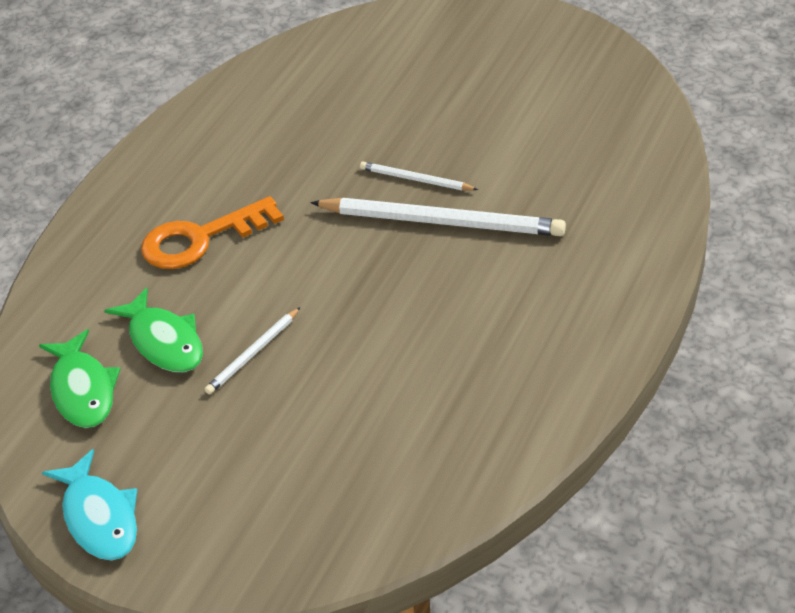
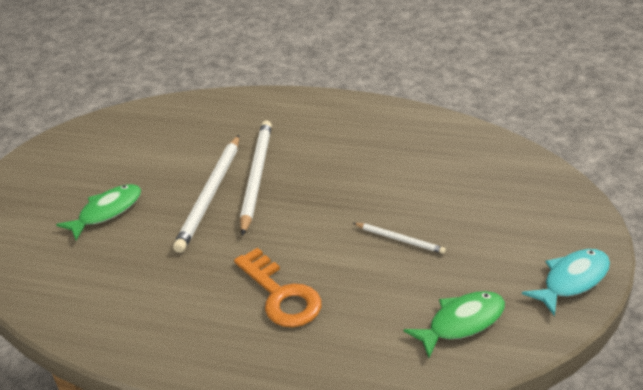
camera: 100 degrees left, 5 degrees down
green fish [104,287,203,372] -> green fish moved to [56,184,141,240]
white pencil [360,161,478,190] -> white pencil [173,135,239,253], size x1.99

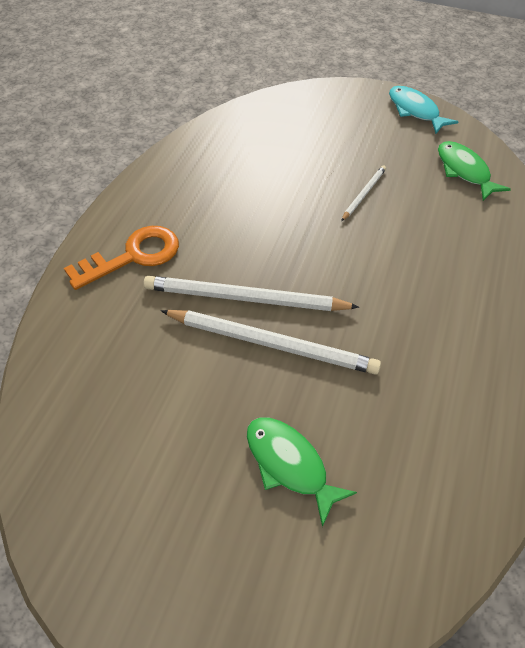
camera: 90 degrees left, 15 degrees up
orange key [234,248,322,327] -> orange key moved to [64,226,179,290]

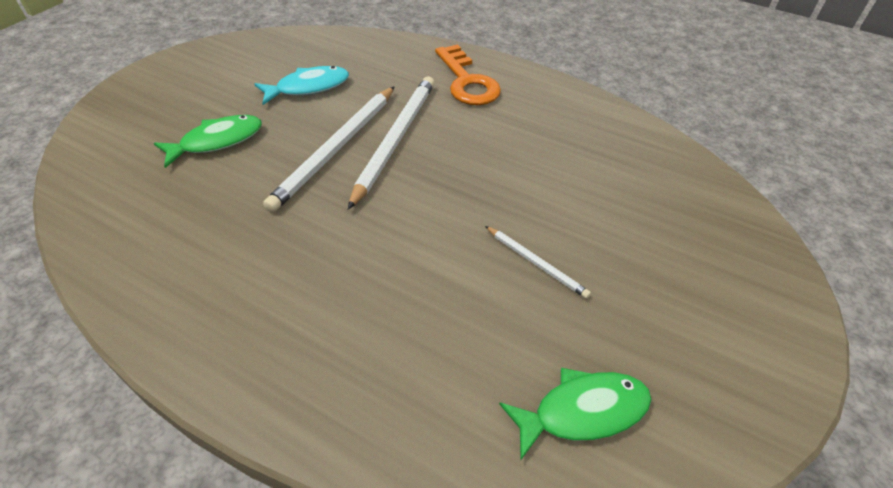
camera: 100 degrees right, 5 degrees down
turquoise fish [389,86,459,134] -> turquoise fish moved to [255,66,349,105]

